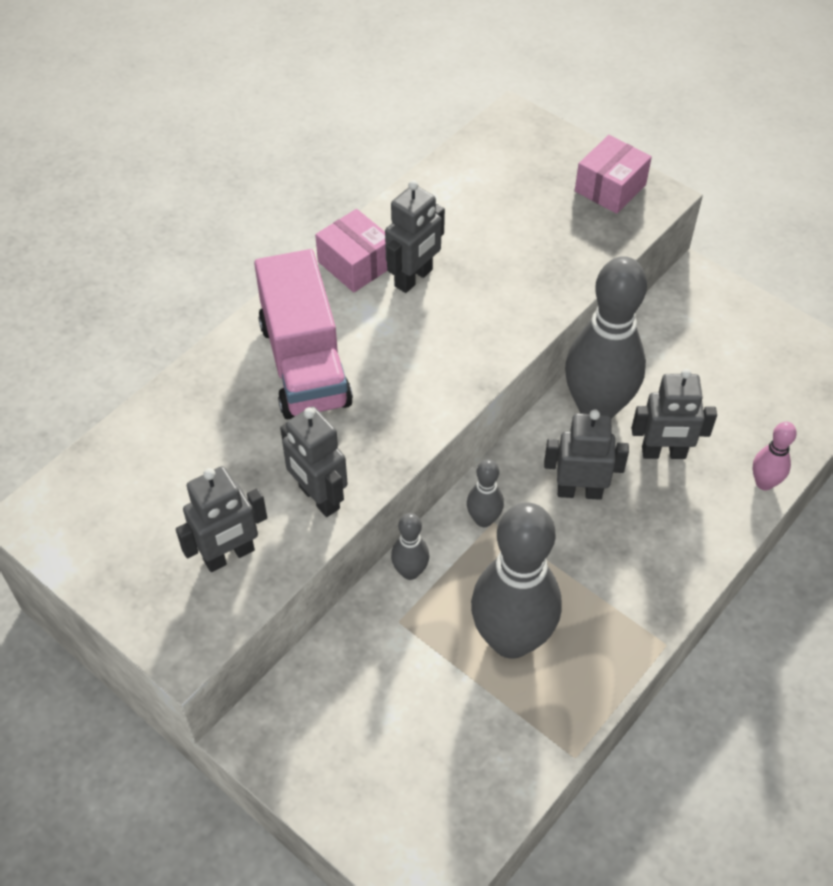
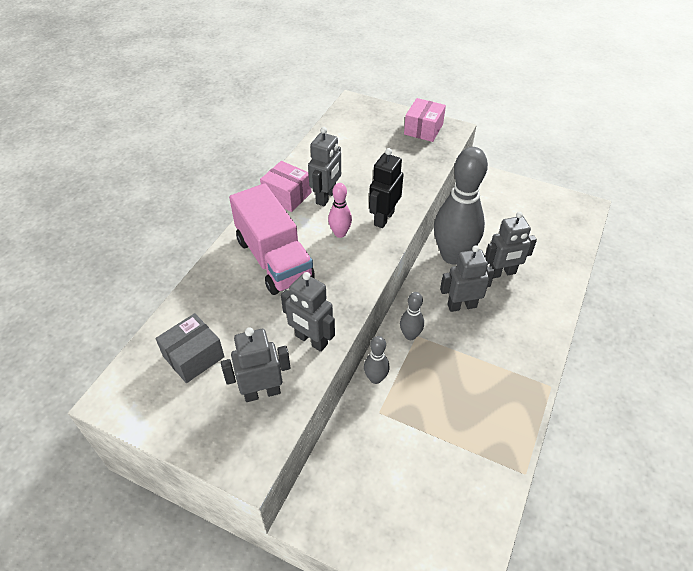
camera: 15 degrees left, 5 degrees down
grey robot [176,466,267,572] -> grey robot turned 150 degrees counterclockwise [221,327,290,402]
grey bowling pin [471,503,562,659] -> none
pink bowling pin [753,422,797,490] -> pink bowling pin moved to [328,183,352,238]
none -> grey box [155,313,225,383]
none -> black robot [369,148,403,228]

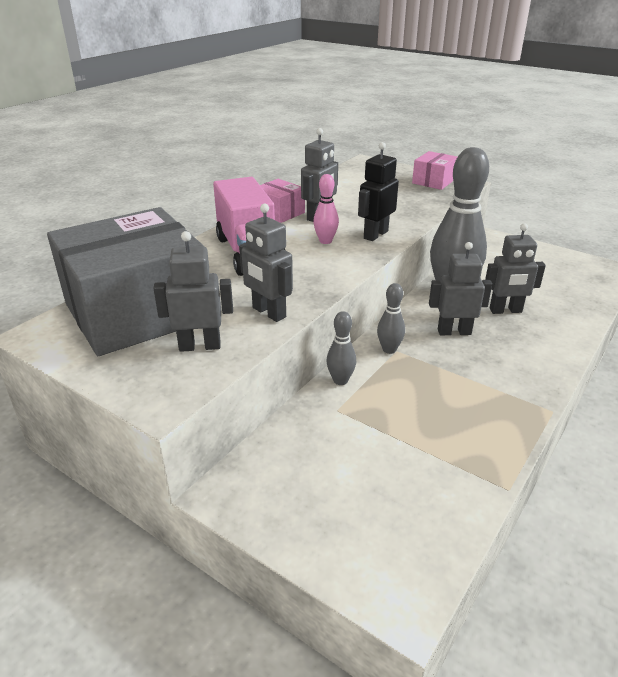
camera: 10 degrees right, 15 degrees down
grey box [155,313,225,383] -> grey box [47,207,204,356], size x2.28

